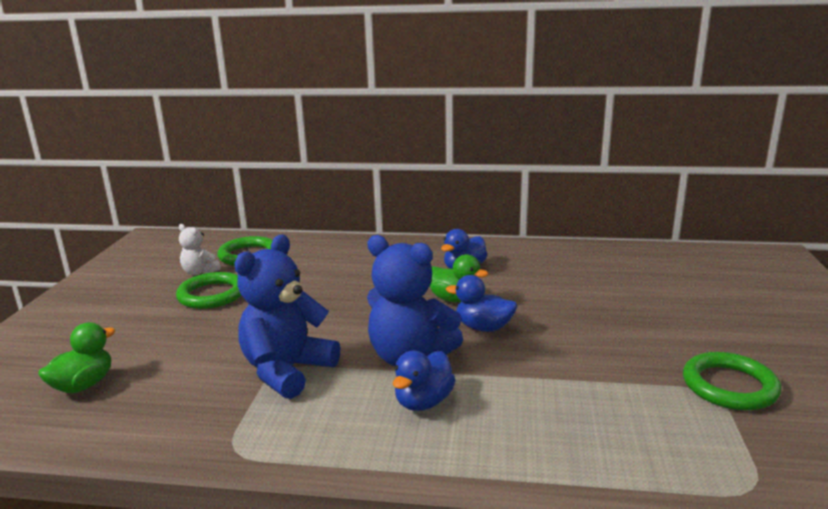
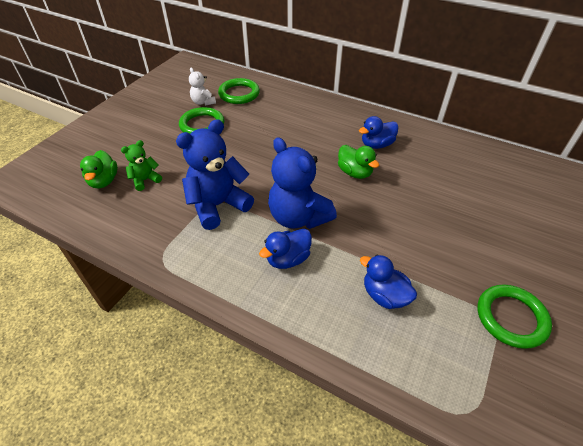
camera: 20 degrees right, 25 degrees up
green duck [38,322,116,393] -> green duck turned 120 degrees clockwise [80,150,118,188]
blue duck [446,275,517,332] -> blue duck moved to [360,255,417,309]
none -> green teddy bear [121,140,162,191]

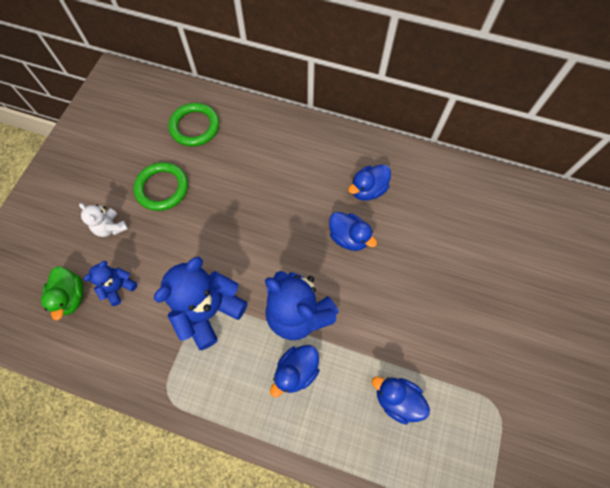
camera: 10 degrees left, 20 degrees up
green teddy bear [121,140,162,191] -> blue teddy bear [84,261,138,306]
white teddy bear [189,68,216,106] -> white teddy bear moved to [79,203,128,237]
green duck [338,145,379,179] -> blue duck [329,212,377,251]
green ring [477,285,552,349] -> none

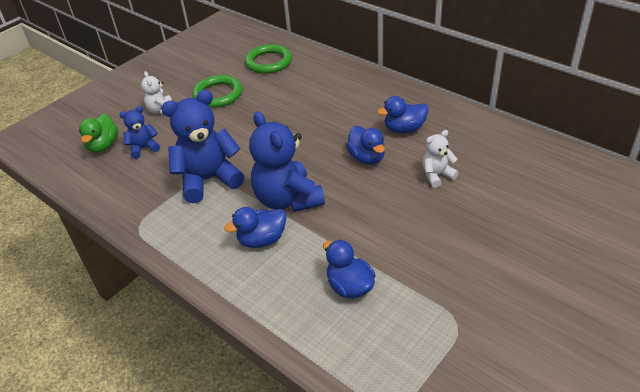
camera: 25 degrees right, 25 degrees down
none -> white teddy bear [422,130,459,188]

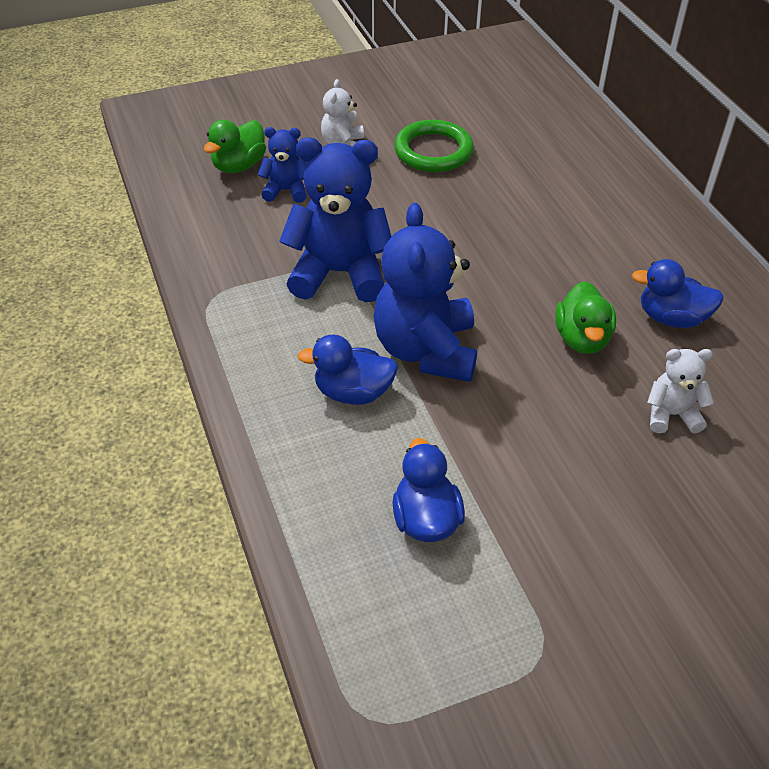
camera: 25 degrees right, 5 degrees up
green ring [245,44,292,74] -> none
blue duck [346,126,385,165] -> green duck [555,281,616,354]

